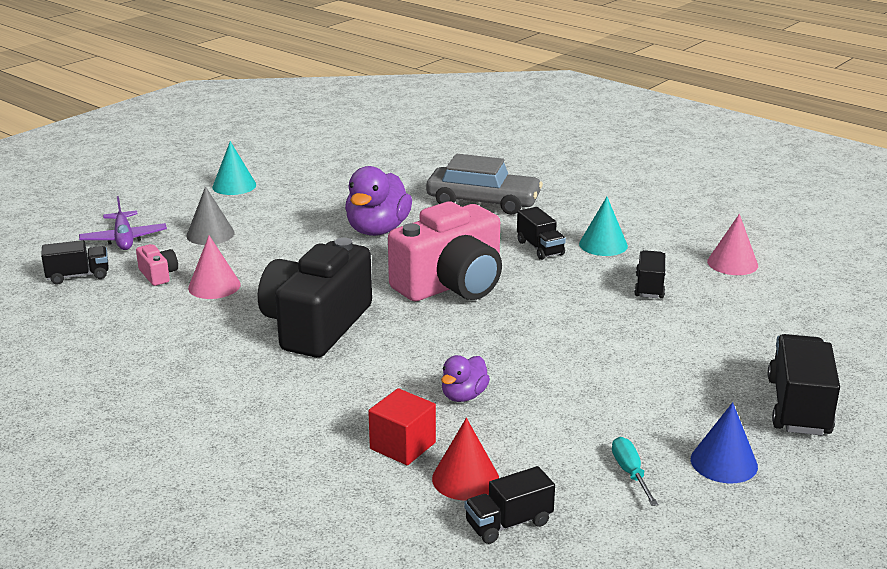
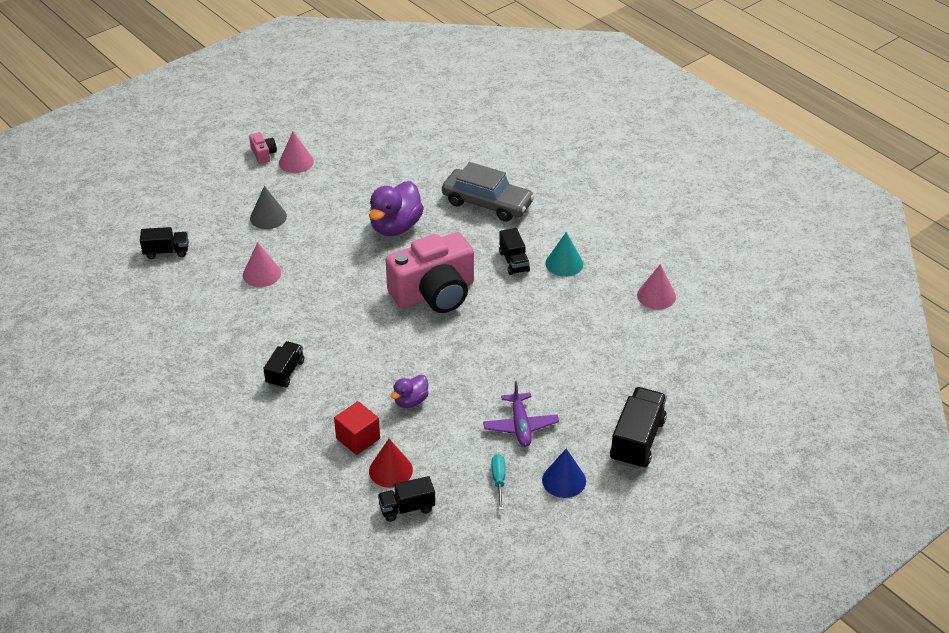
camera: 10 degrees right, 15 degrees up
purple plane [79,196,167,250] -> purple plane moved to [483,381,559,447]
pink camera [136,244,178,286] -> pink camera moved to [249,132,277,164]
turquoise cone [212,141,256,195] -> pink cone [279,132,314,173]
black camera [258,238,372,358] -> none
black truck [634,250,666,298] -> black truck moved to [263,341,304,388]

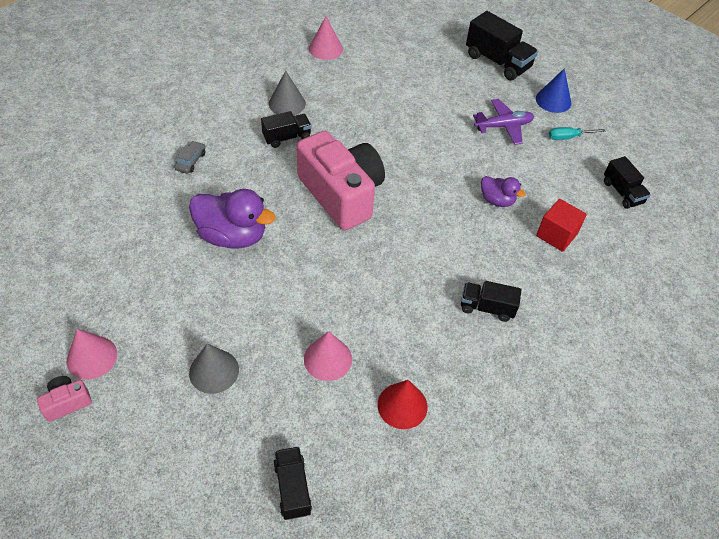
camera: 100 degrees left, 10 degrees up
red cone [369,439,413,488] -> red cone moved to [377,380,427,429]
grey car [442,162,535,222] -> grey car [174,141,206,174], size x0.41
turquoise cone [545,232,583,277] -> grey cone [269,70,306,116]
black truck [610,387,667,469] -> black truck turned 150 degrees counterclockwise [466,11,538,80]

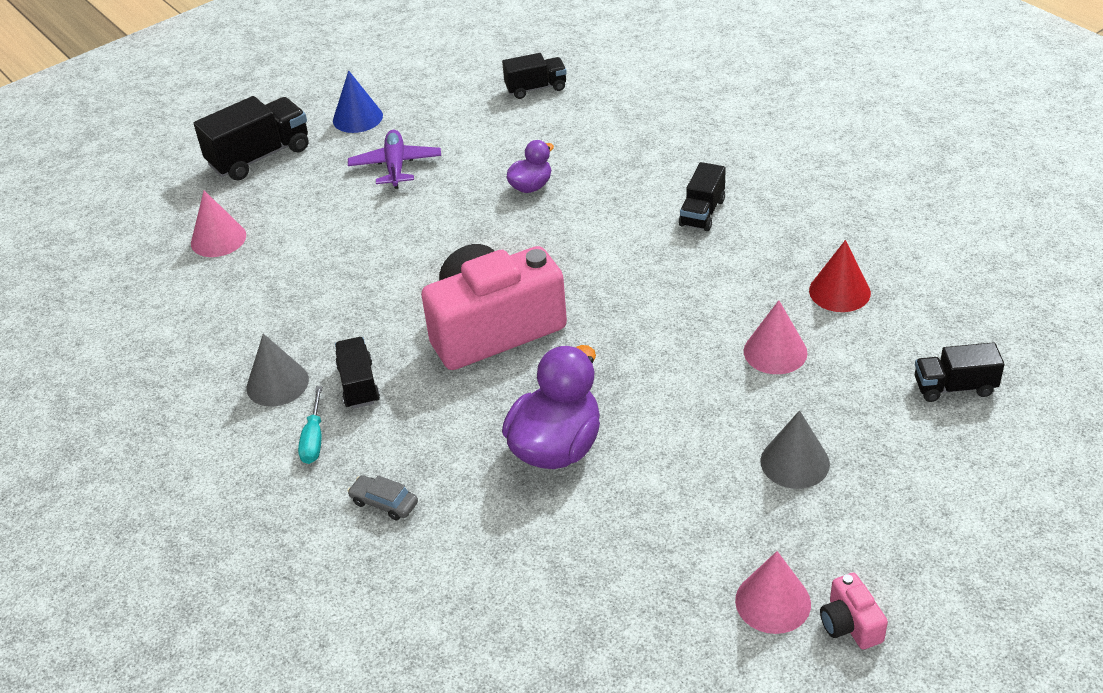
camera: 75 degrees left, 10 degrees down
pink cone [309,16,343,60] -> pink cone moved to [191,191,246,257]
red cube [536,199,587,252] -> none
turquoise screwdriver [549,127,606,140] -> turquoise screwdriver moved to [298,386,322,464]

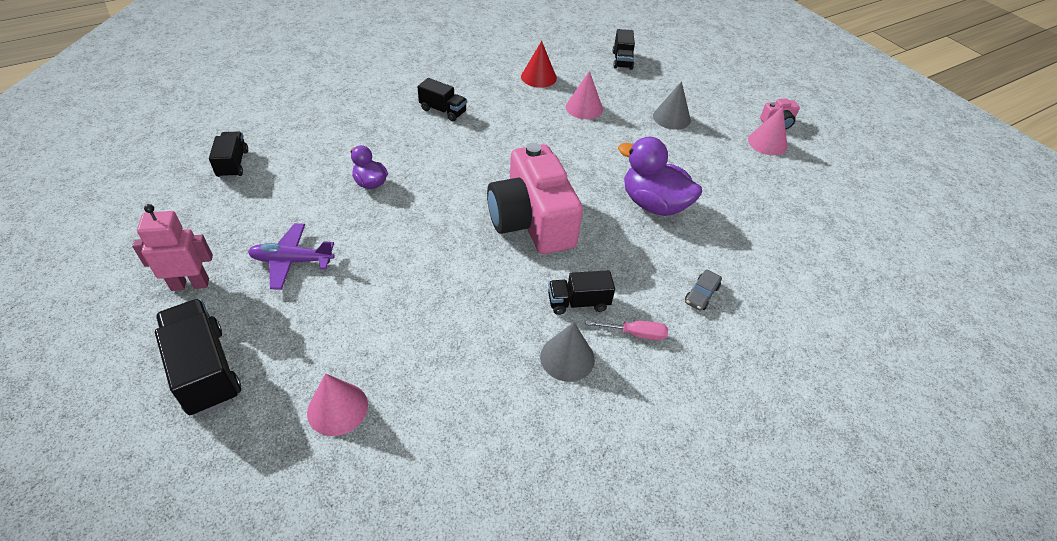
camera: 90 degrees left, 5 degrees up
turquoise screwdriver [298,386,322,464] -> pink screwdriver [586,320,668,340]
blue cone [333,70,383,133] -> pink robot [132,204,213,291]

